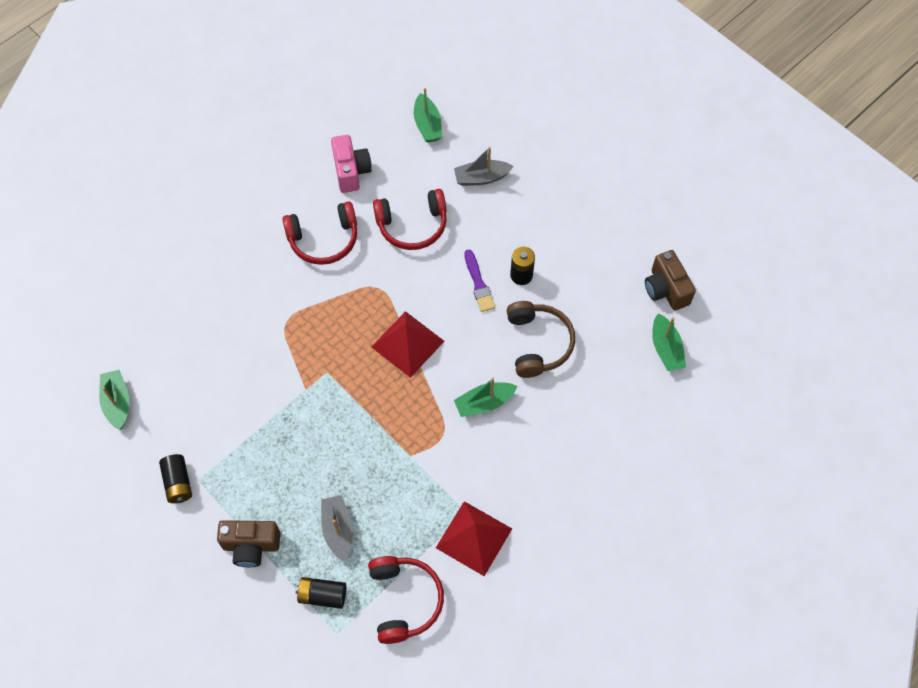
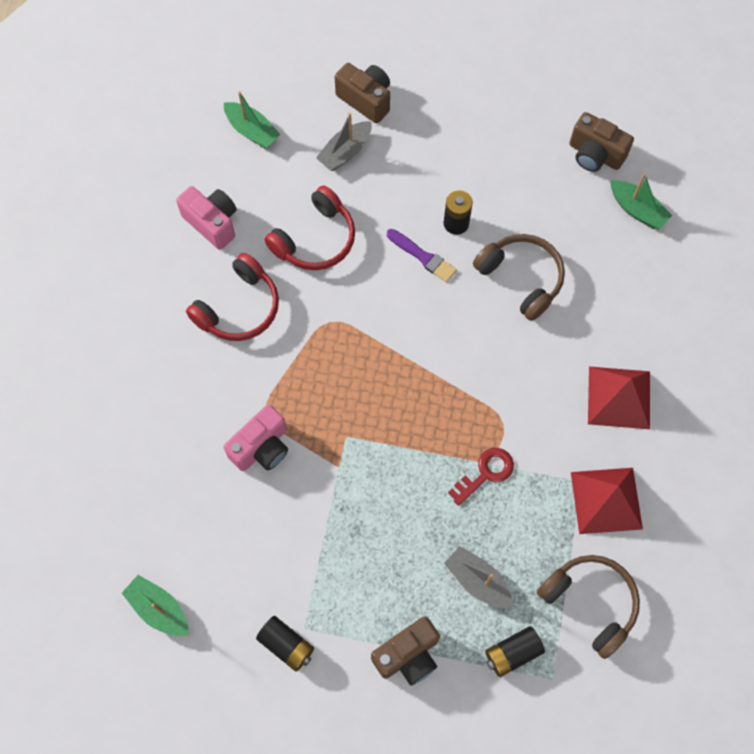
camera: 35 degrees left, 5 degrees up
red headphones [368,556,444,644] -> brown headphones [537,555,640,659]
red pyramid [371,311,444,378] -> red pyramid moved to [588,367,650,429]
green boat [454,377,517,417] -> none
none -> pink camera [223,405,288,471]
none -> brown camera [335,63,390,123]
none -> red key [448,448,514,506]

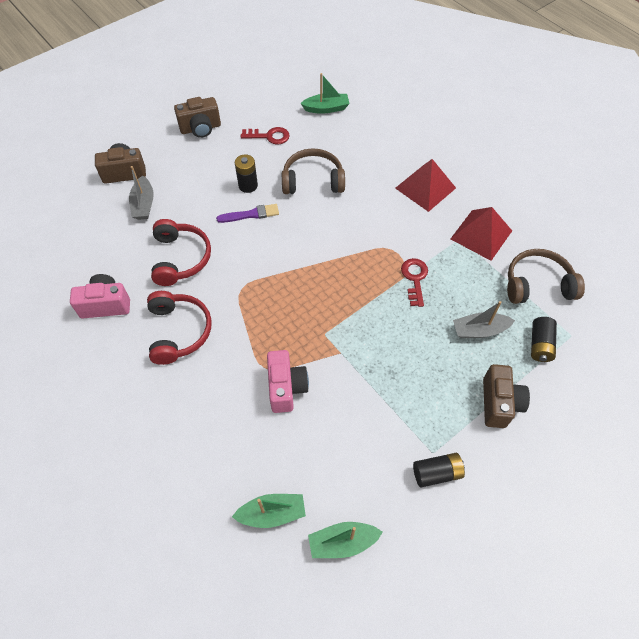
camera: 50 degrees left, 10 degrees down
green boat [224,91,280,149] -> green boat moved to [232,494,306,528]
brown camera [569,112,634,172] -> brown camera moved to [174,97,221,138]
none -> red key [241,127,290,144]

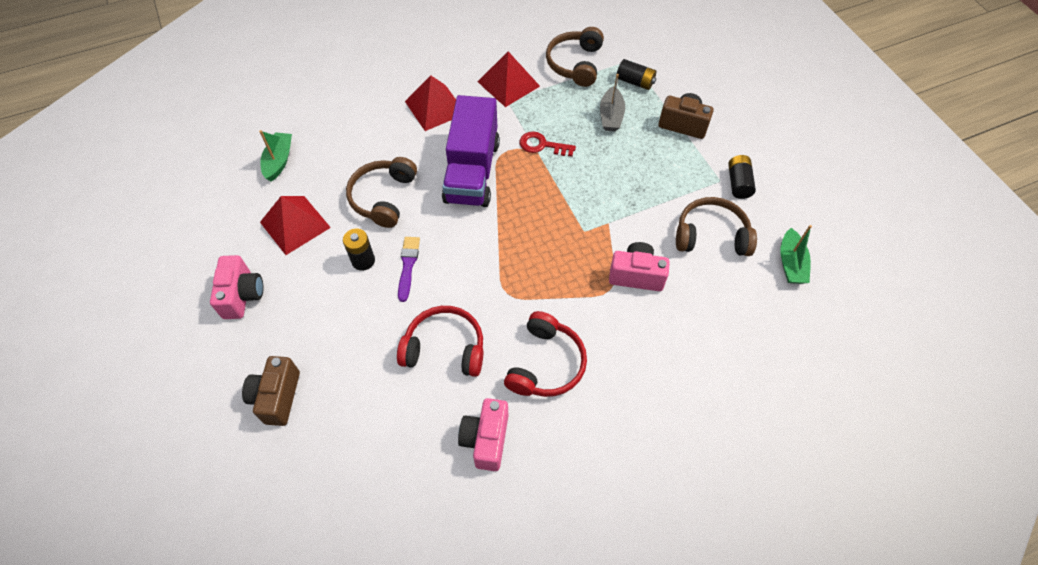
camera: 75 degrees left, 0 degrees up
grey boat [129,166,154,220] -> none
red headphones [147,291,212,365] -> red headphones turned 105 degrees clockwise [504,311,587,397]
brown camera [174,97,221,138] -> pink camera [210,255,264,319]
green boat [232,494,306,528] -> none
red key [241,127,290,144] -> red pyramid [260,196,331,255]
none -> purple truck [442,95,500,207]
none -> brown headphones [676,197,757,256]

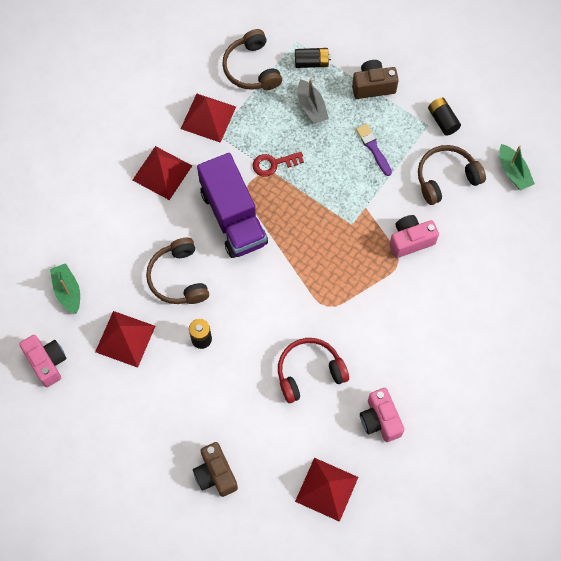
camera: 30 degrees left, 10 degrees up
pink camera [210,255,264,319] -> pink camera moved to [19,335,67,387]
purple brush [398,237,420,302] -> purple brush moved to [356,124,392,176]
red headphones [504,311,587,397] -> none
none -> red pyramid [295,458,358,522]

